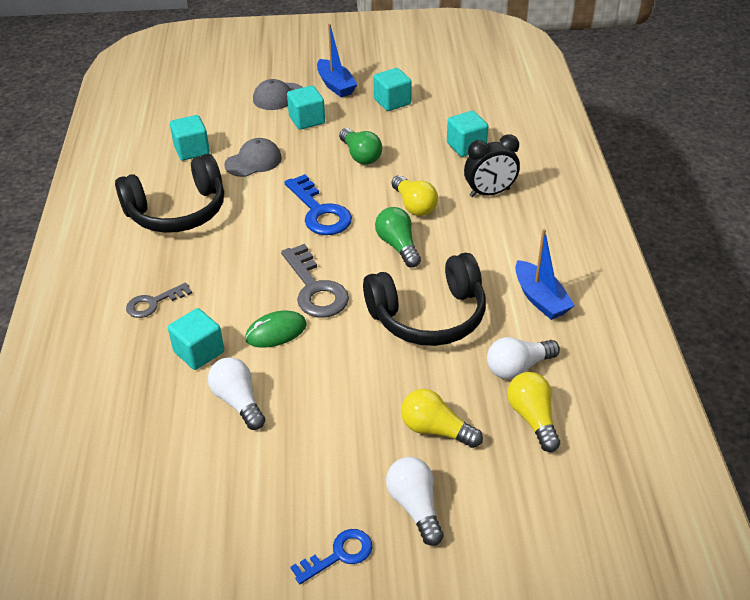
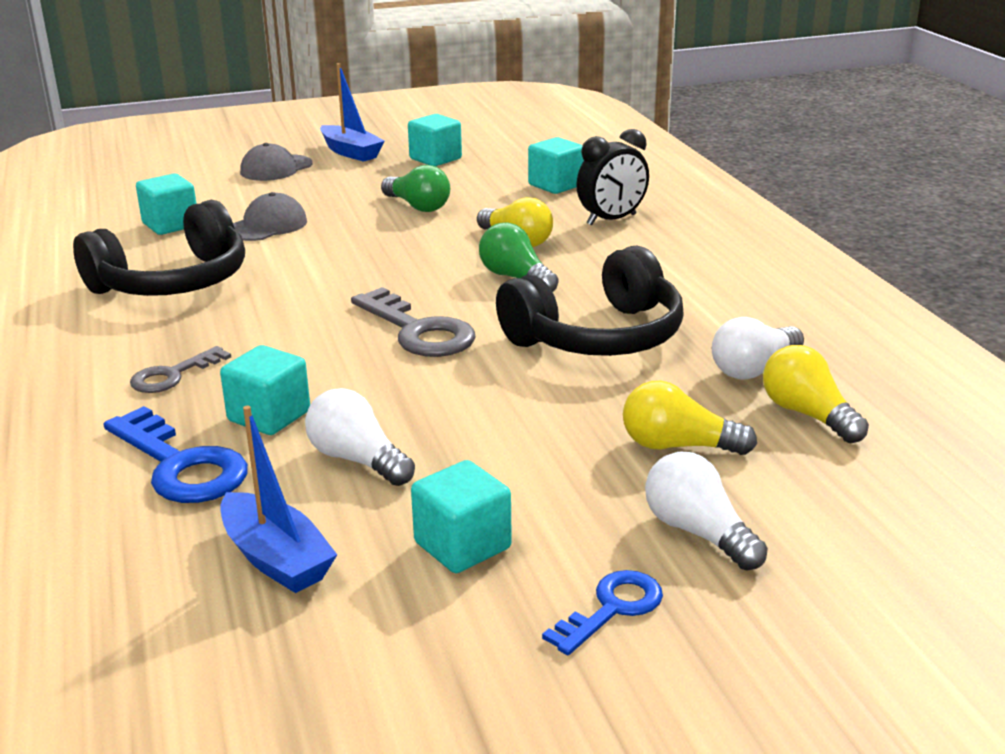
camera: 15 degrees left, 15 degrees down
green mouse [245,310,307,348] -> none
blue key [284,174,352,235] -> blue key moved to [103,406,248,503]
turquoise cube [287,86,325,130] -> turquoise cube moved to [411,460,512,573]
blue boat [515,229,575,320] -> blue boat moved to [221,406,337,593]

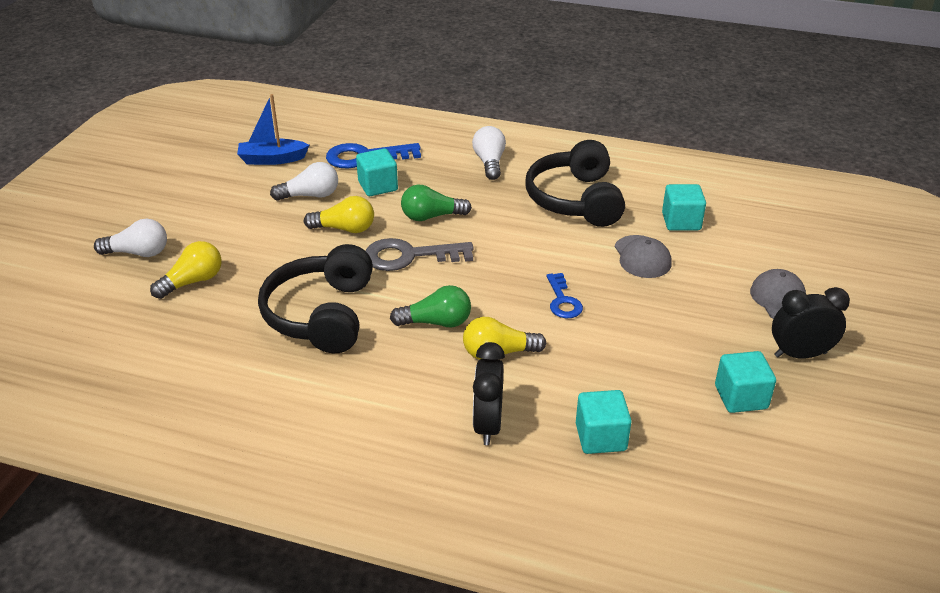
camera: 125 degrees right, 10 degrees up
grey key [130,346,231,393] -> none
blue boat [320,63,385,162] -> black clock [772,287,850,358]
green light bulb [381,165,450,212] -> green light bulb moved to [401,185,472,221]
turquoise cube [411,460,512,573] -> none
blue key [542,570,663,655] -> blue key moved to [546,273,583,318]
white light bulb [712,317,804,380] -> white light bulb moved to [472,126,506,180]
yellow light bulb [763,345,869,444] -> yellow light bulb moved to [304,196,374,233]

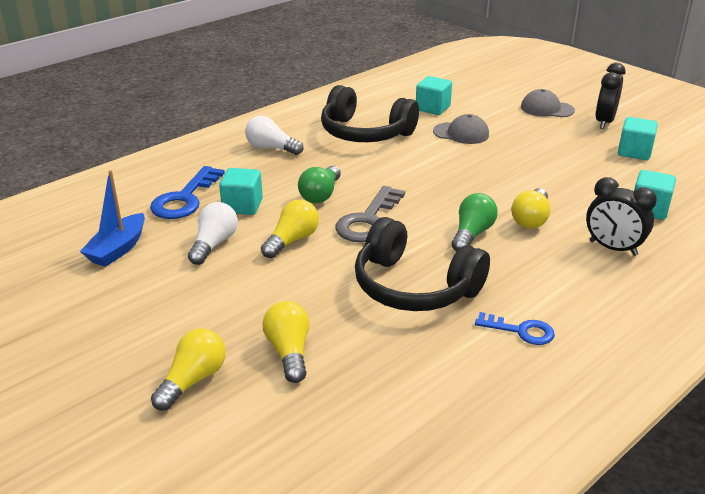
camera: 60 degrees left, 5 degrees down
white light bulb [94,219,167,257] -> yellow light bulb [151,328,226,411]
blue key [546,273,583,318] -> blue key moved to [475,312,555,345]

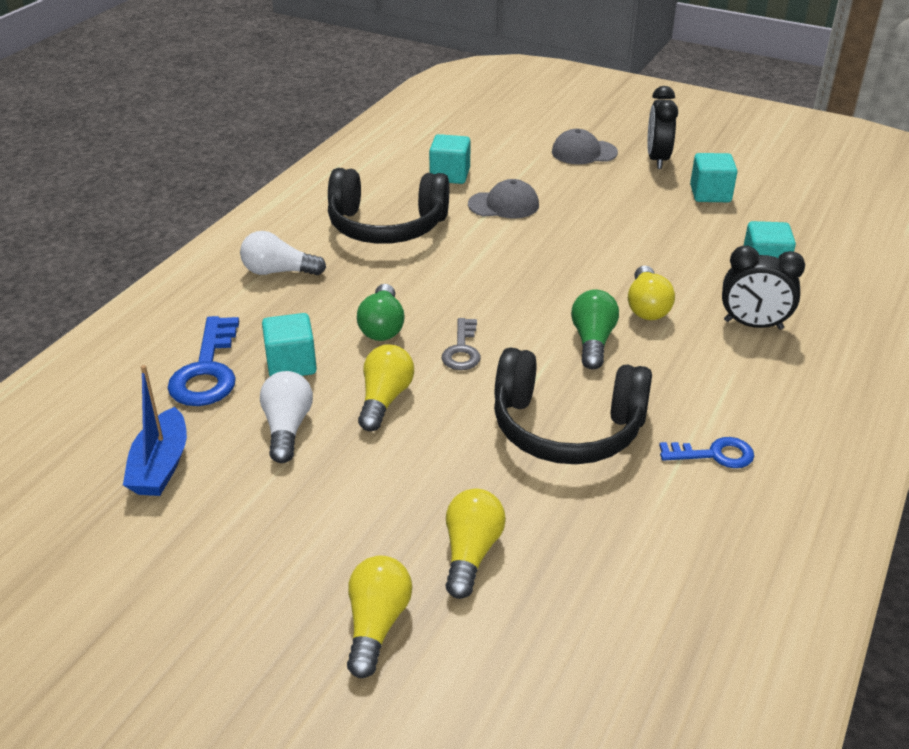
camera: 20 degrees left, 5 degrees up
yellow light bulb [262,301,309,383] -> yellow light bulb turned 45 degrees clockwise [445,489,506,599]
grey key [335,186,405,243] -> grey key [442,318,480,370], size x0.61

